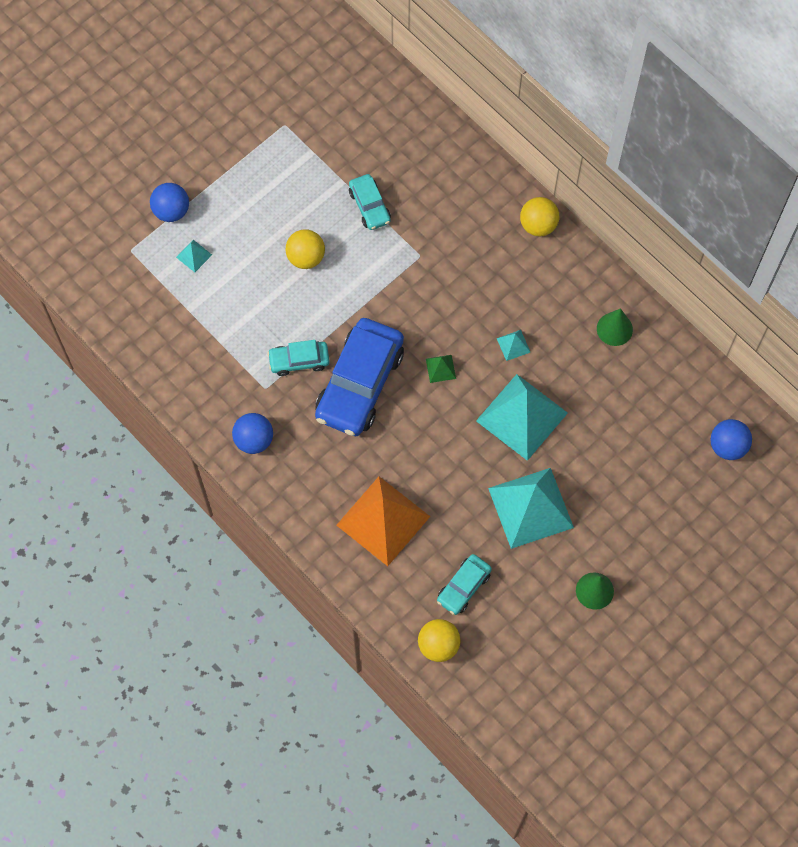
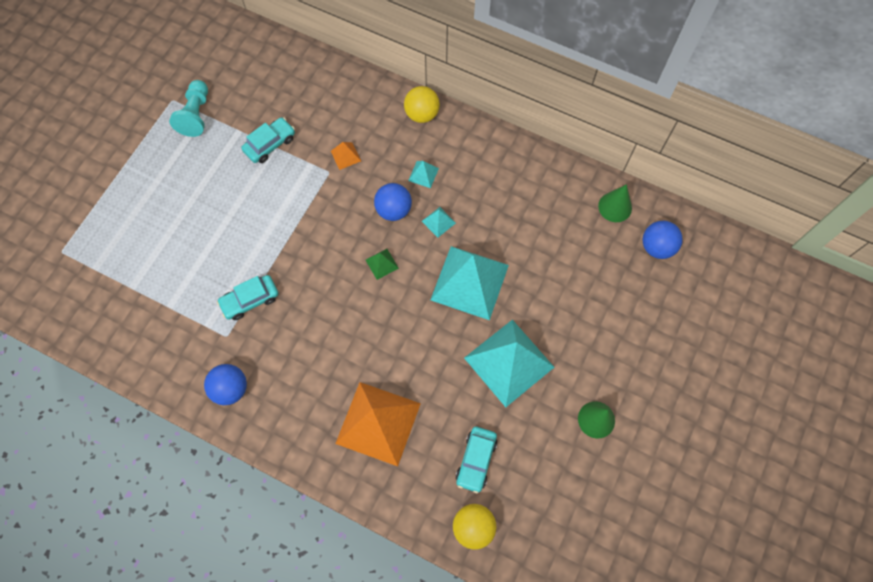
camera: 20 degrees left, 0 degrees up
blue ball [150,183,189,222] -> blue ball moved to [374,183,412,221]
turquoise pyramid [176,240,212,272] -> turquoise pyramid moved to [408,161,439,188]
yellow ball [286,229,325,269] -> none
blue car [315,318,404,436] -> none
turquoise car [349,174,391,230] -> turquoise car turned 90 degrees counterclockwise [241,117,295,163]
green cone [597,308,633,346] -> green cone moved to [598,184,632,222]
none -> turquoise pawn [169,80,208,137]
none -> orange pyramid [331,142,361,170]

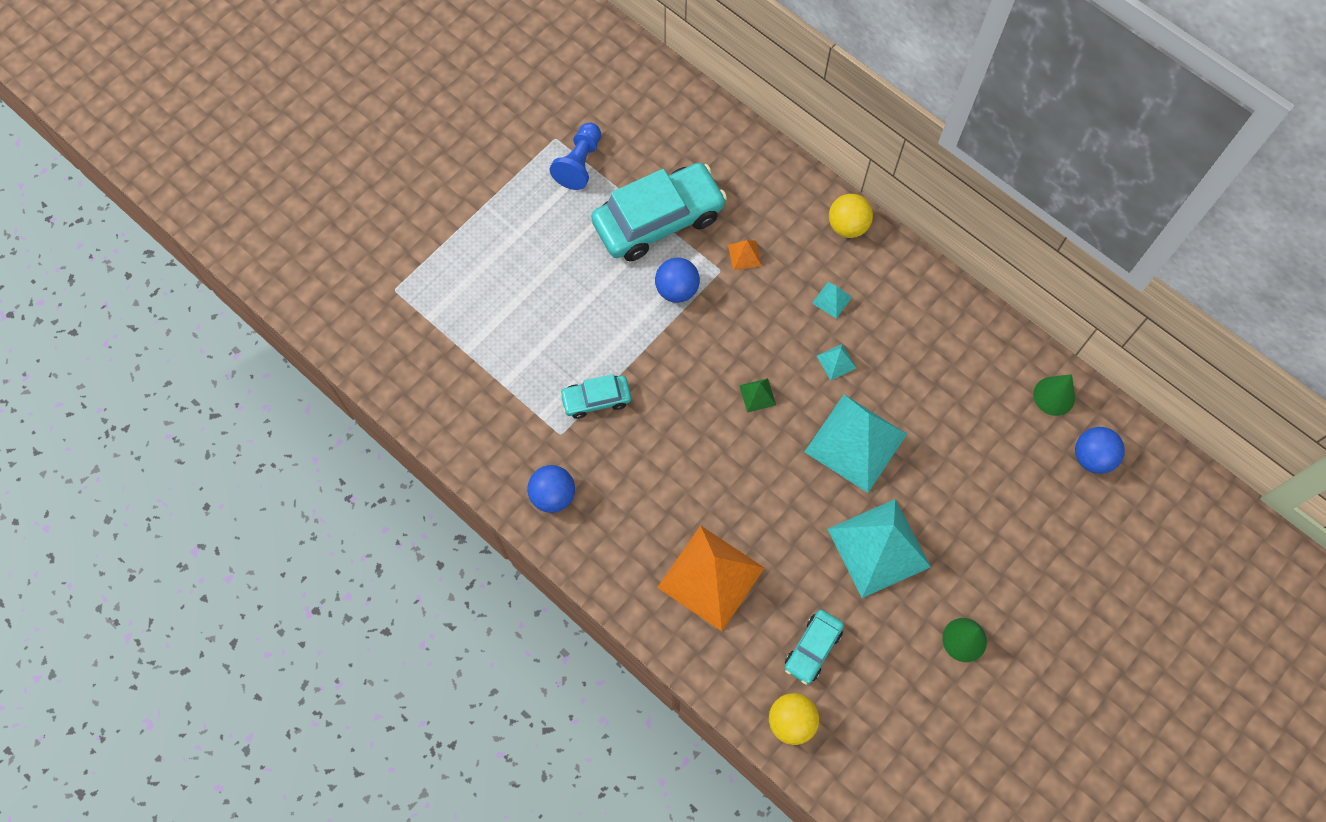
camera: 15 degrees right, 0 degrees up
turquoise pawn [169,80,208,137] -> blue pawn [550,122,601,190]
turquoise car [241,117,295,163] -> turquoise car [591,163,727,261], size x1.99
blue ball [374,183,412,221] -> blue ball moved to [655,258,700,303]

